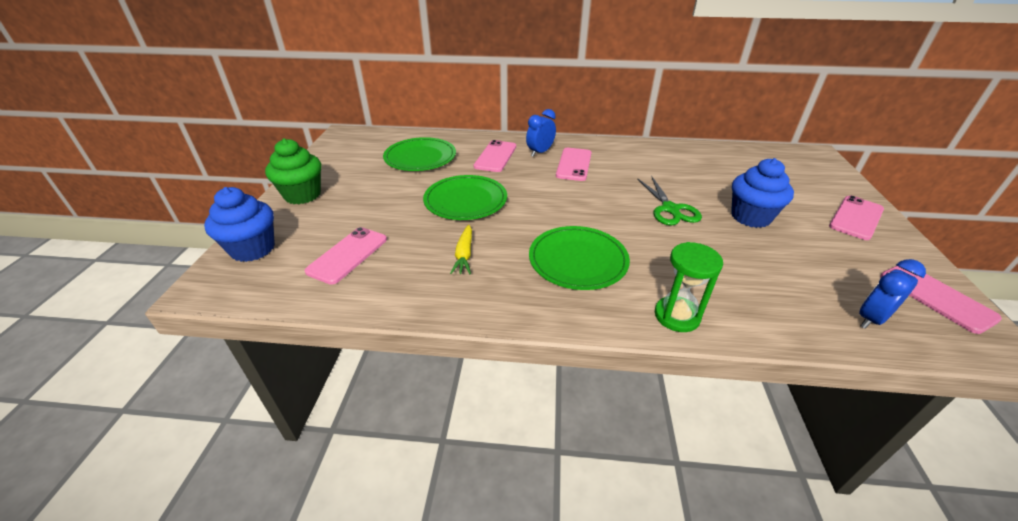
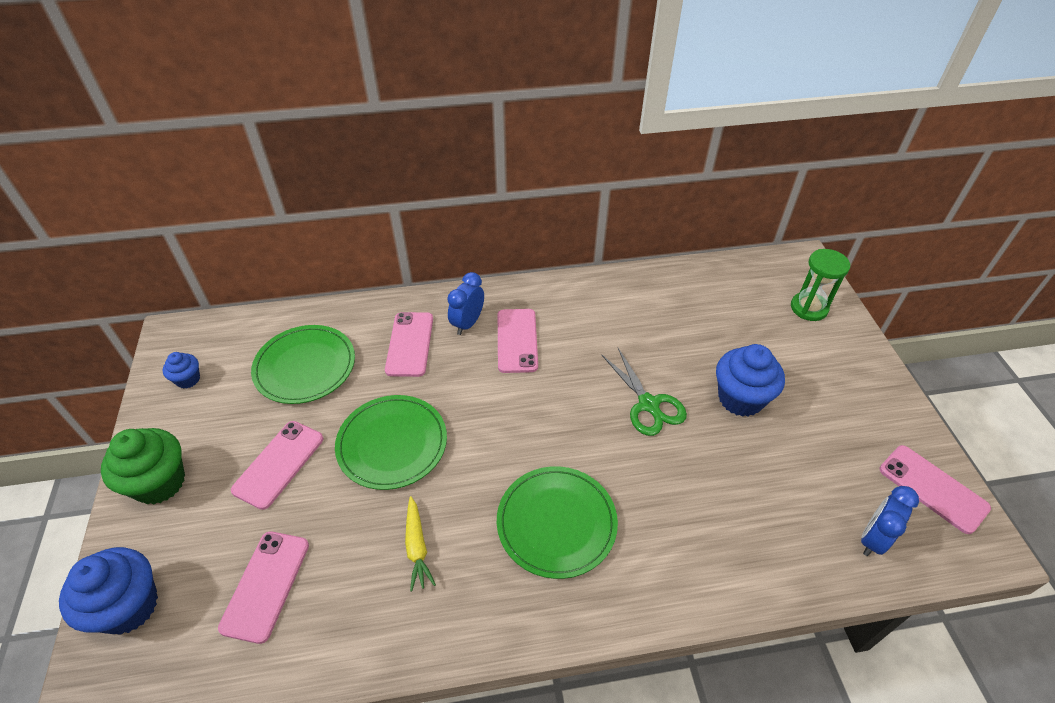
camera: 15 degrees left, 10 degrees up
green hourglass [655,242,723,332] -> green hourglass moved to [791,249,850,321]
pink phone [829,195,884,240] -> pink phone moved to [231,421,323,510]
none -> blue cupcake [163,352,200,388]

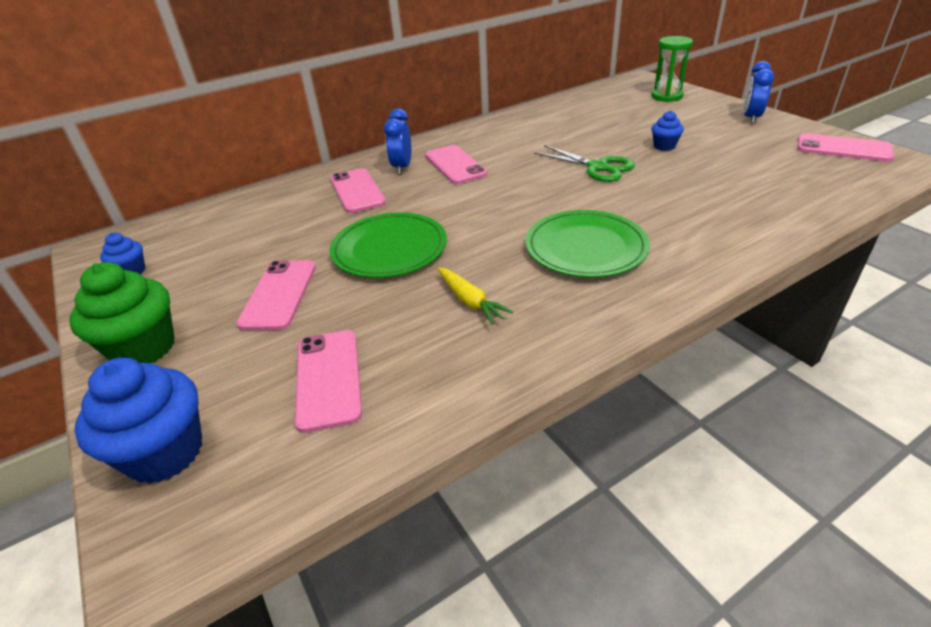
camera: 20 degrees left, 10 degrees down
green plate [251,325,355,404] -> none
blue cupcake [716,344,785,417] -> blue cupcake [652,111,684,151], size x0.53
blue clock [861,486,919,556] -> blue clock moved to [744,61,774,124]

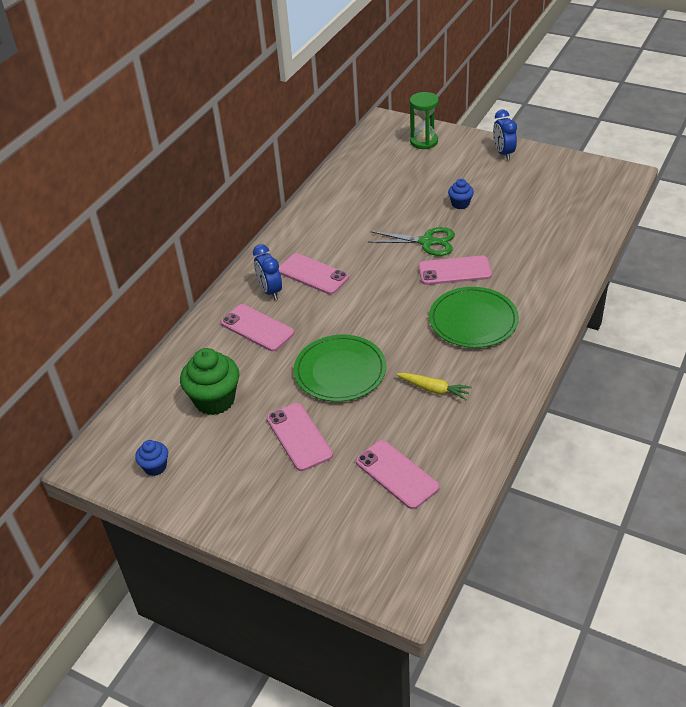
camera: 30 degrees left, 5 degrees up
green cupcake [69,262,175,363] -> green cupcake moved to [180,348,239,415]
blue cupcake [74,358,202,484] -> none
pink phone [797,133,894,162] -> pink phone moved to [418,256,492,285]

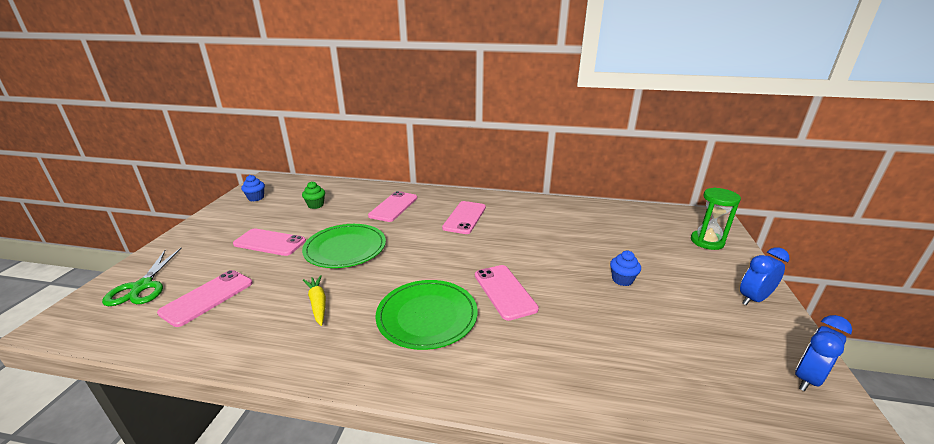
camera: 70 degrees right, 15 degrees down
green cupcake [180,348,239,415] -> green cupcake [302,181,325,209], size x0.53
blue clock [253,244,282,300] -> blue clock moved to [795,315,852,391]
pink phone [267,403,333,471] -> pink phone turned 60 degrees clockwise [233,228,306,256]
green scissors [368,227,455,256] -> green scissors moved to [102,248,181,306]
yellow carrot [396,373,472,400] -> yellow carrot turned 150 degrees clockwise [303,275,326,326]

